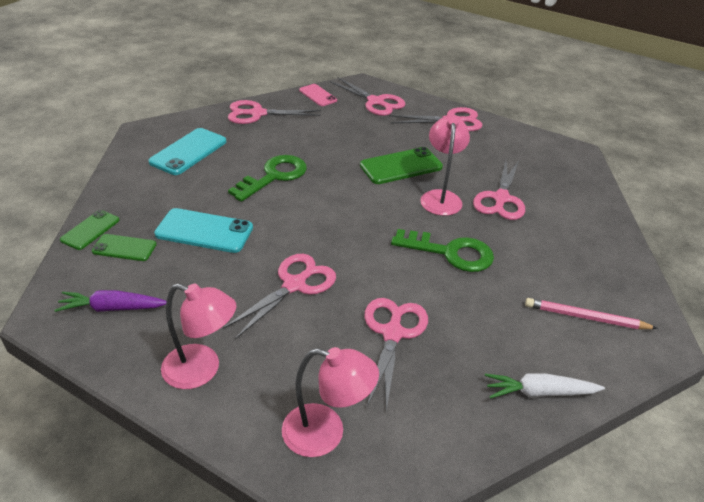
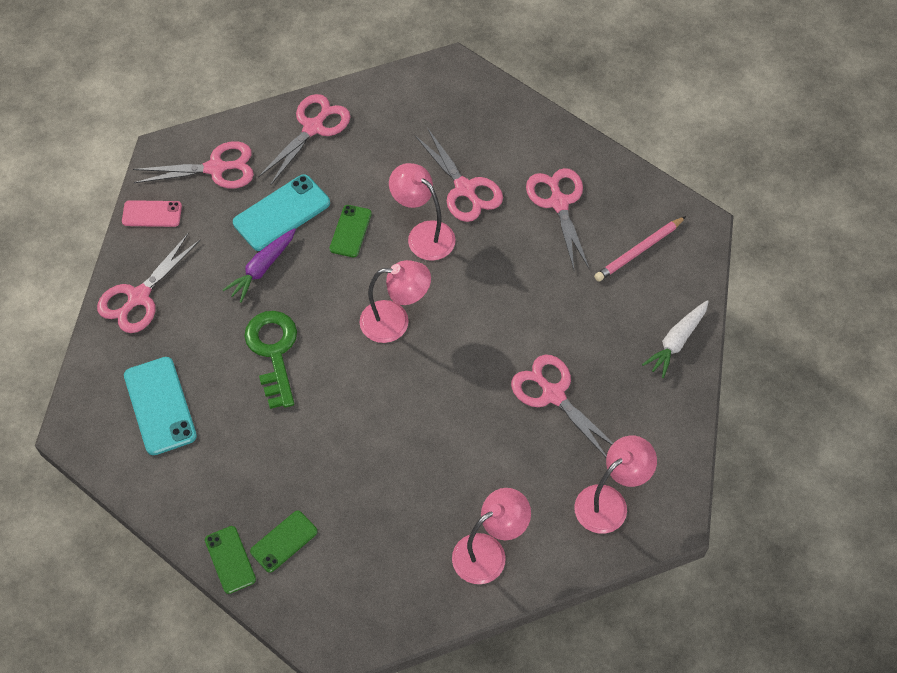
camera: 50 degrees left, 20 degrees up
purple carrot [54,290,167,312] -> purple carrot moved to [223,228,296,303]
turquoise phone [154,208,253,253] -> turquoise phone moved to [233,174,330,251]
pink scissors [223,254,336,339] -> pink scissors moved to [526,168,590,270]
green phone [360,147,443,184] -> green phone [329,205,372,257], size x0.62
green key [391,229,494,272] -> none
none -> pink lamp [360,260,431,343]

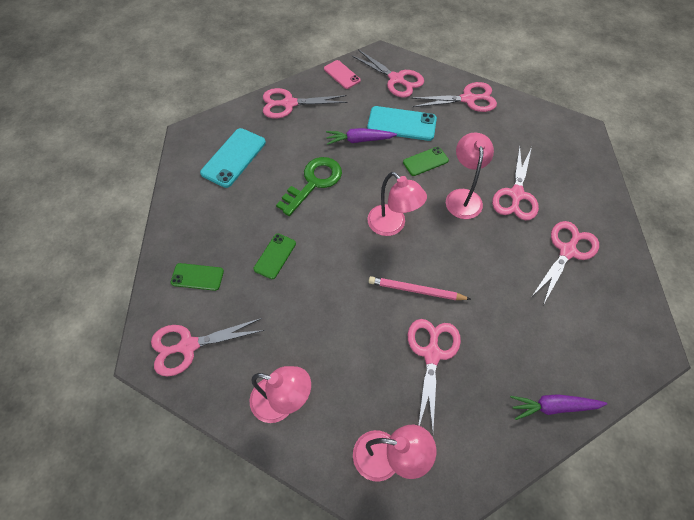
camera: 50 degrees right, 0 degrees up
green phone [205,526,256,594] -> green phone moved to [254,234,296,279]
pink pencil [594,216,686,282] -> pink pencil moved to [368,276,471,300]
white carrot [642,300,709,378] -> purple carrot [510,394,607,420]
none -> pink scissors [151,318,265,376]

